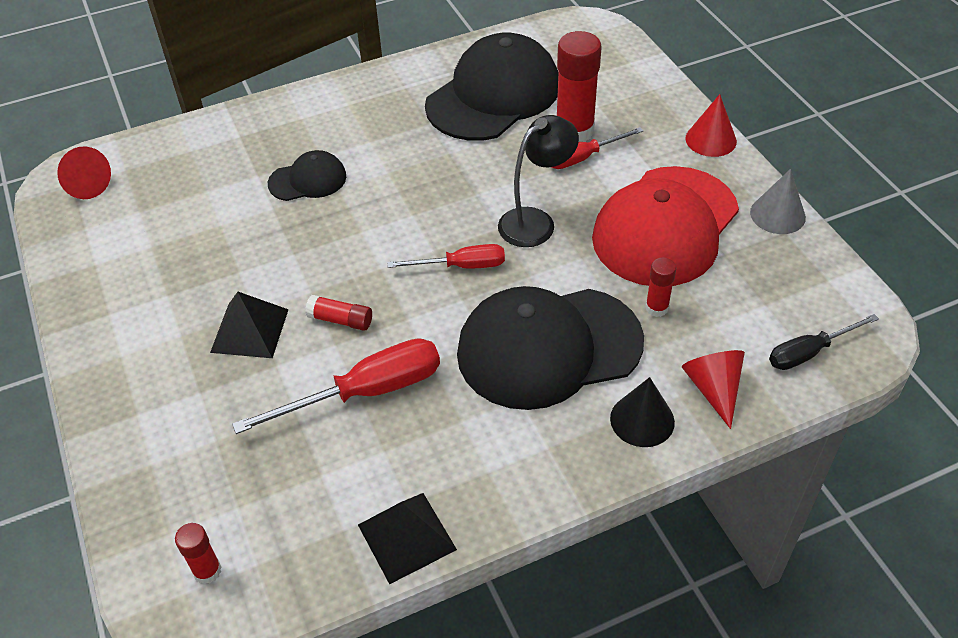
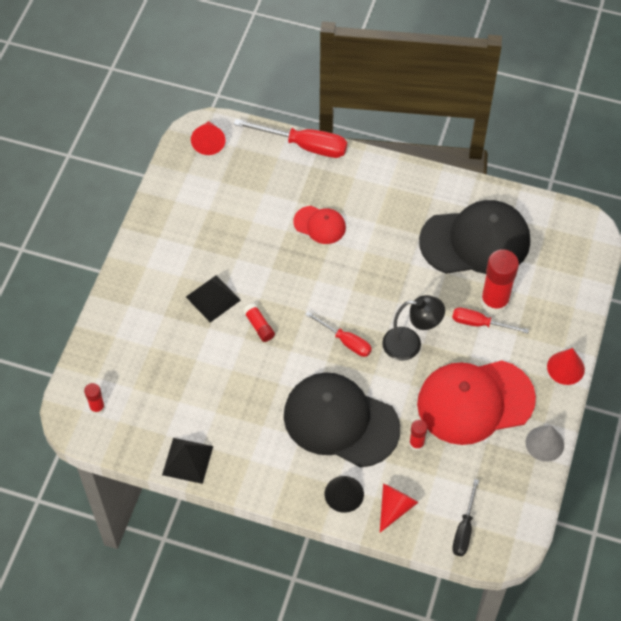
camera: 40 degrees right, 10 degrees up
red screwdriver [232,338,440,434] -> red screwdriver moved to [234,119,347,158]
black cap [268,150,346,201] -> red cap [293,206,346,244]
black screwdriver [769,314,879,370] -> black screwdriver turned 90 degrees counterclockwise [452,479,479,556]

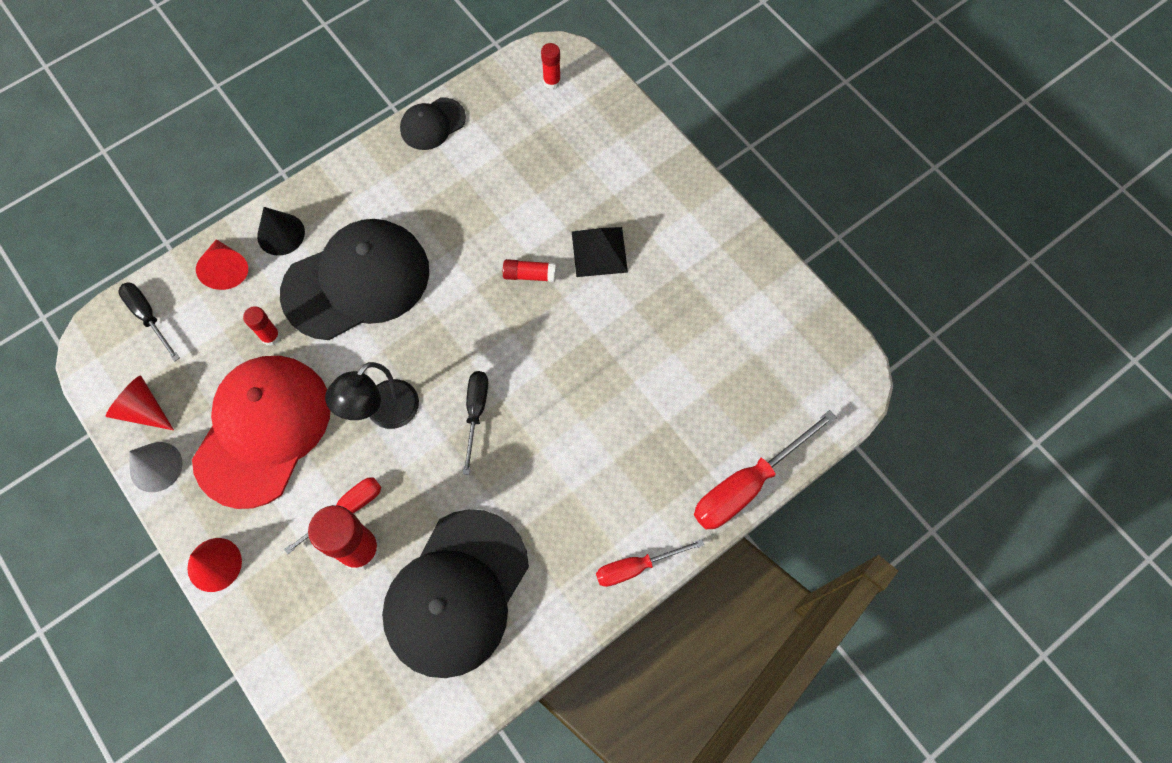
camera: 125 degrees right, 10 degrees up
black pyramid [162,438,213,484] -> black cap [400,98,466,150]
red cone [191,121,225,155] -> red cone moved to [106,375,174,430]
red cap [293,206,346,244] -> none
red screwdriver [305,312,372,357] -> red screwdriver moved to [596,539,704,587]
none -> black screwdriver [463,371,488,475]

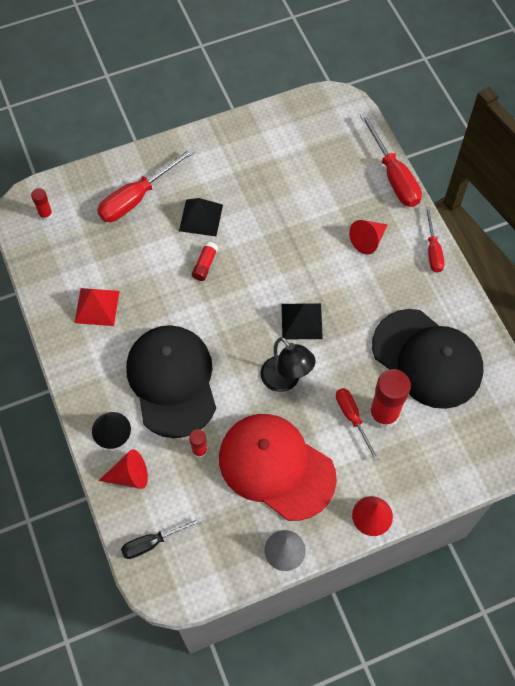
camera: 75 degrees left, 5 degrees down
red cone [106,375,174,430] -> red cone moved to [349,220,388,254]
black cap [400,98,466,150] -> none
black screwdriver [463,371,488,475] -> black pyramid [282,303,323,340]
none -> red pyramid [74,288,120,326]
none -> red screwdriver [97,147,195,222]

